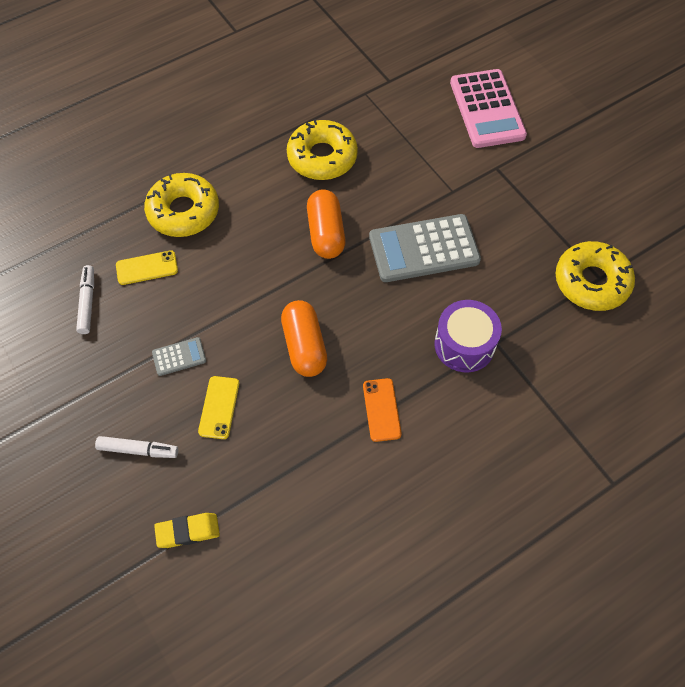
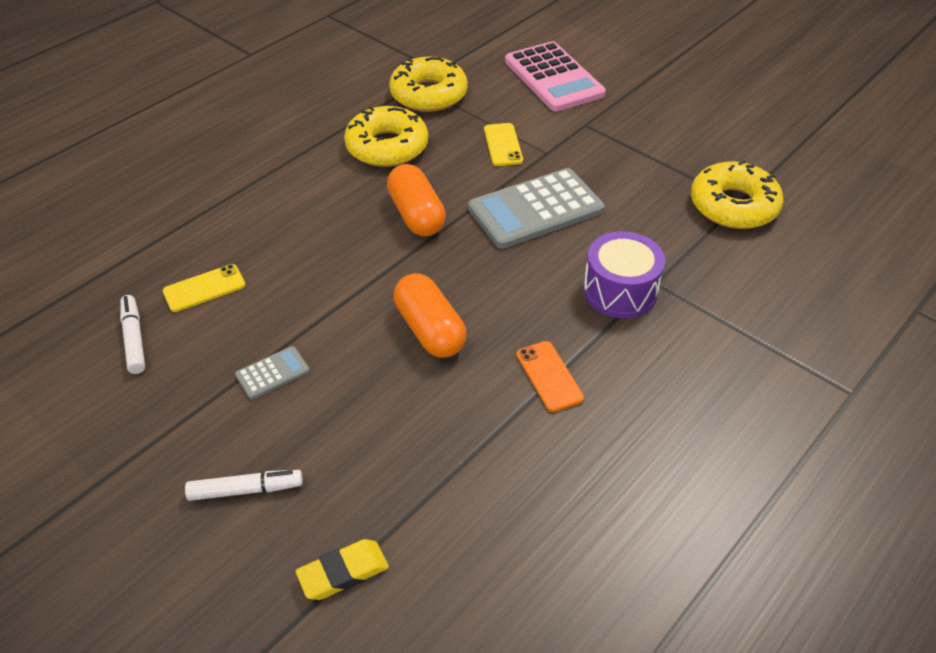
camera: 15 degrees left, 15 degrees down
yellow donut [144,173,219,237] -> yellow donut moved to [389,56,468,112]
yellow phone [198,376,239,439] -> yellow phone moved to [484,123,523,166]

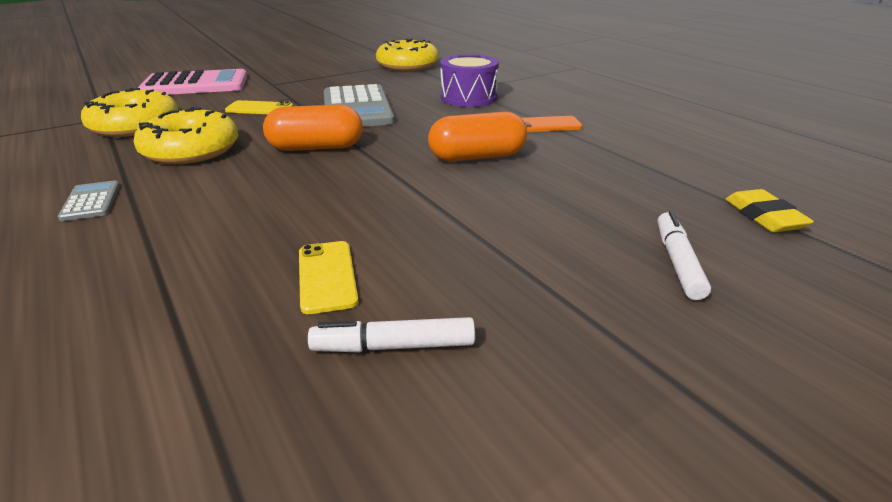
camera: 75 degrees left, 15 degrees down
grey calculator [235,346,310,400] -> grey calculator moved to [58,180,120,221]

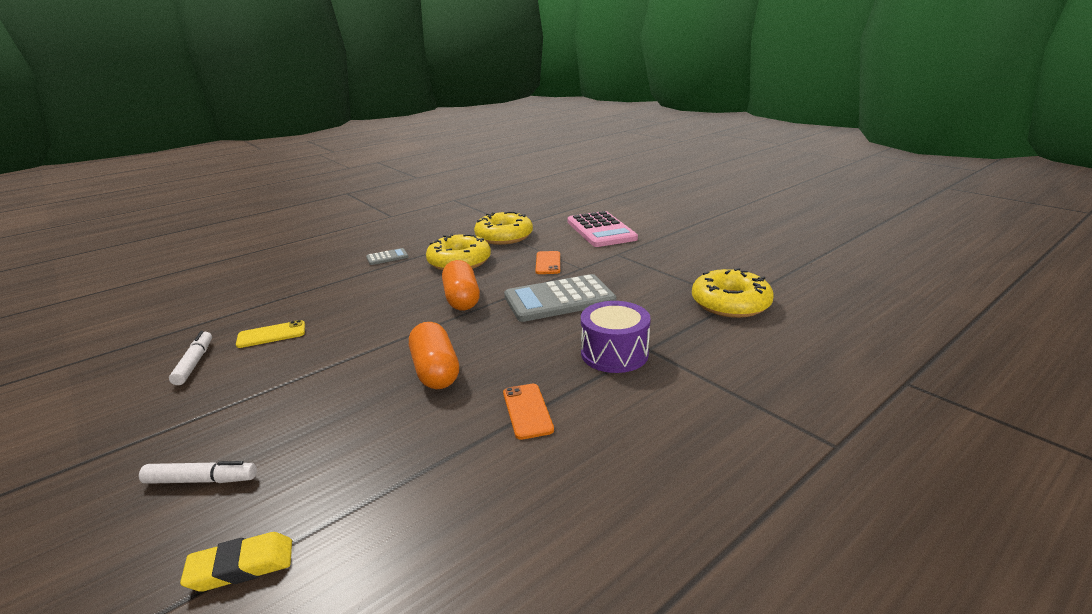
camera: 85 degrees right, 5 degrees down
yellow phone [225,100,293,114] -> orange phone [535,251,560,274]

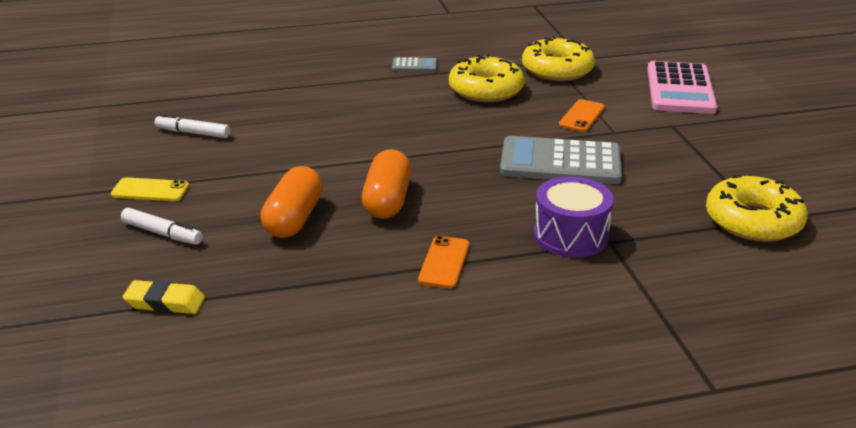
camera: 25 degrees right, 5 degrees up
white marker [169,331,212,385] -> white marker turned 90 degrees counterclockwise [155,114,230,138]
yellow phone [236,320,305,348] -> yellow phone moved to [111,177,189,201]
orange capsule [442,260,480,310] -> orange capsule moved to [261,166,323,238]

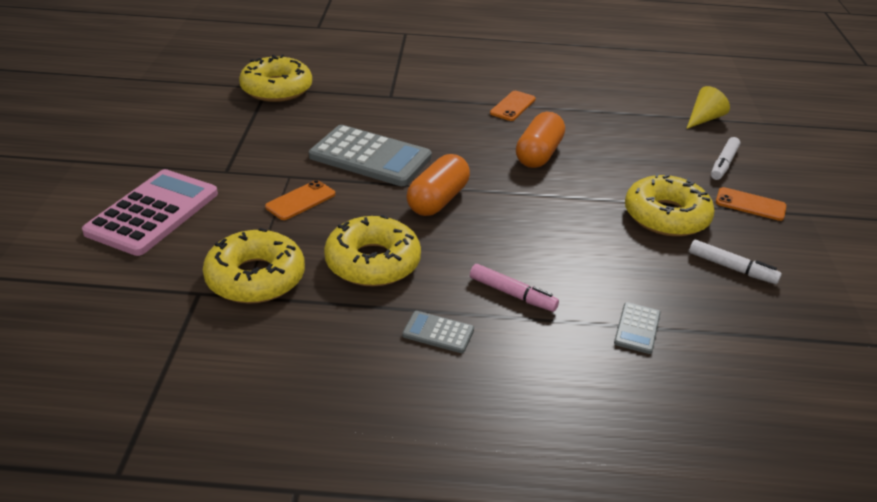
camera: 165 degrees left, 5 degrees up
yellow phone [111,177,189,201] -> orange phone [716,187,786,221]
white marker [121,208,202,245] -> white marker turned 105 degrees counterclockwise [711,137,740,180]
yellow eraser [123,280,205,314] -> yellow cone [686,86,730,129]
orange capsule [261,166,323,238] -> orange capsule moved to [406,154,470,216]
purple drum [534,176,614,258] -> none
none -> pink marker [470,264,559,312]
none -> grey calculator [614,302,661,354]
none -> yellow donut [625,173,715,237]

